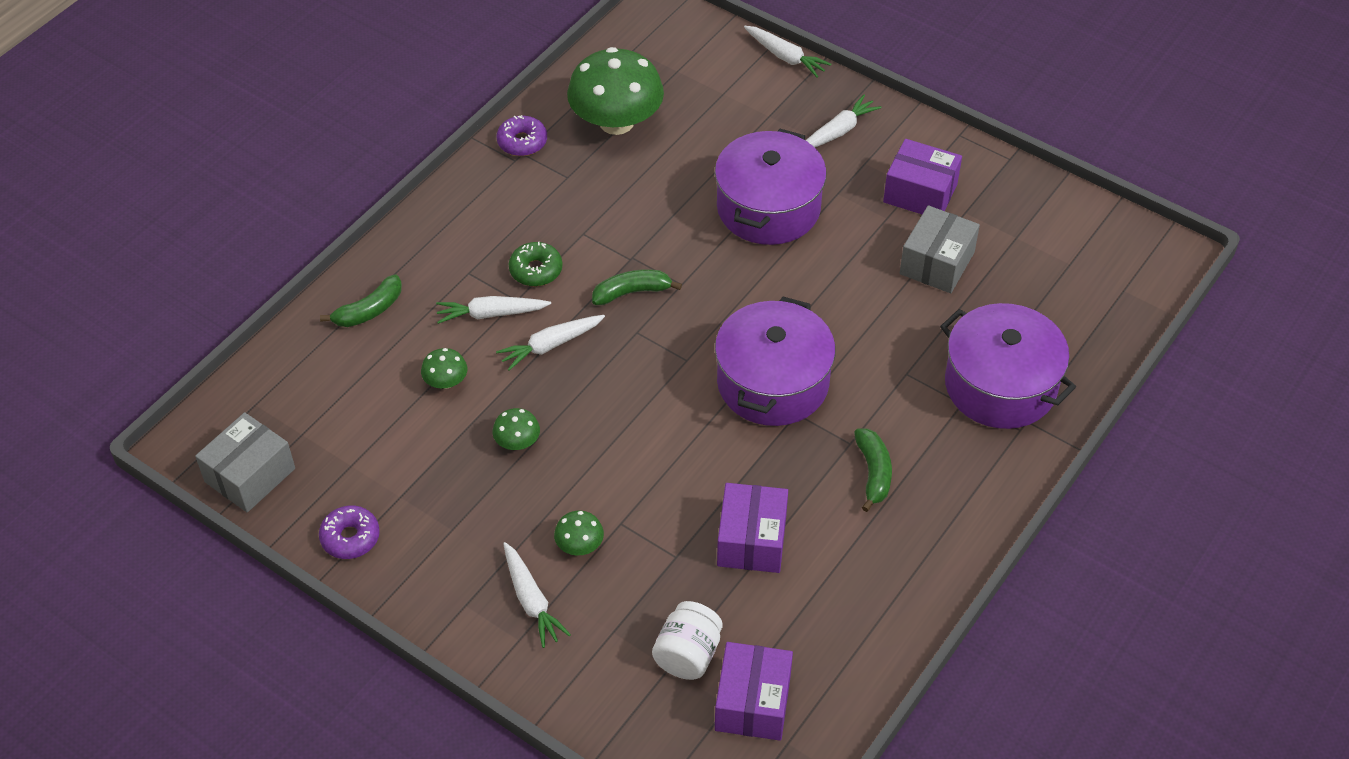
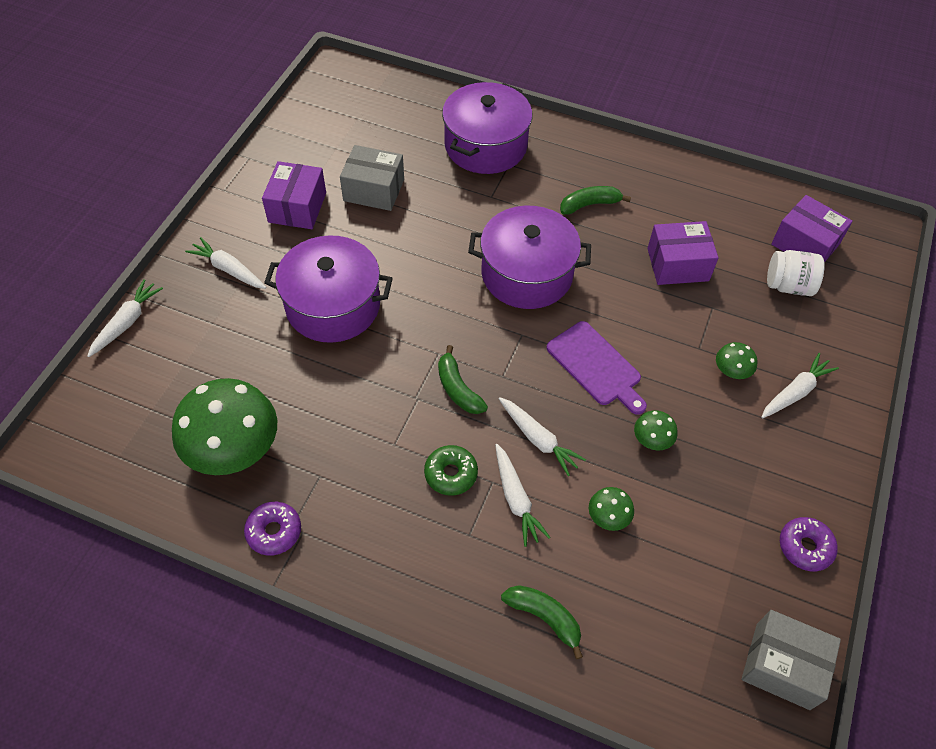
camera: 105 degrees left, 5 degrees up
purple box [715,642,793,741] -> purple box turned 45 degrees clockwise [771,195,853,262]
none -> purple cutting board [546,321,647,415]

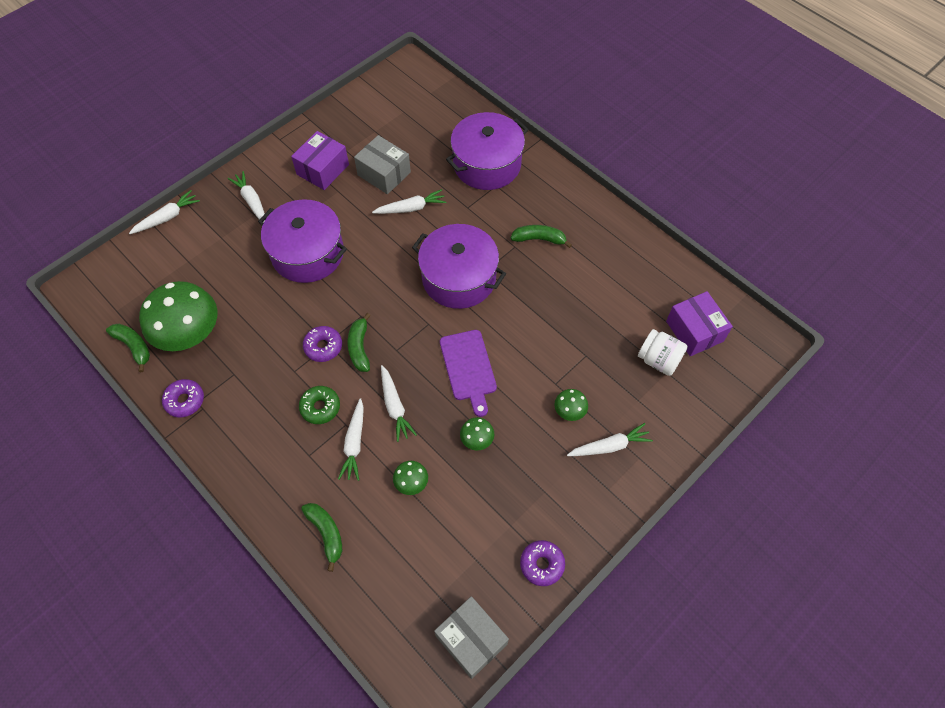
camera: 25 degrees right, 5 degrees up
purple box [647,221,718,285] -> none
none -> green banana [106,324,150,372]
none -> purple donut [303,326,342,362]
none -> white carrot [372,189,446,214]

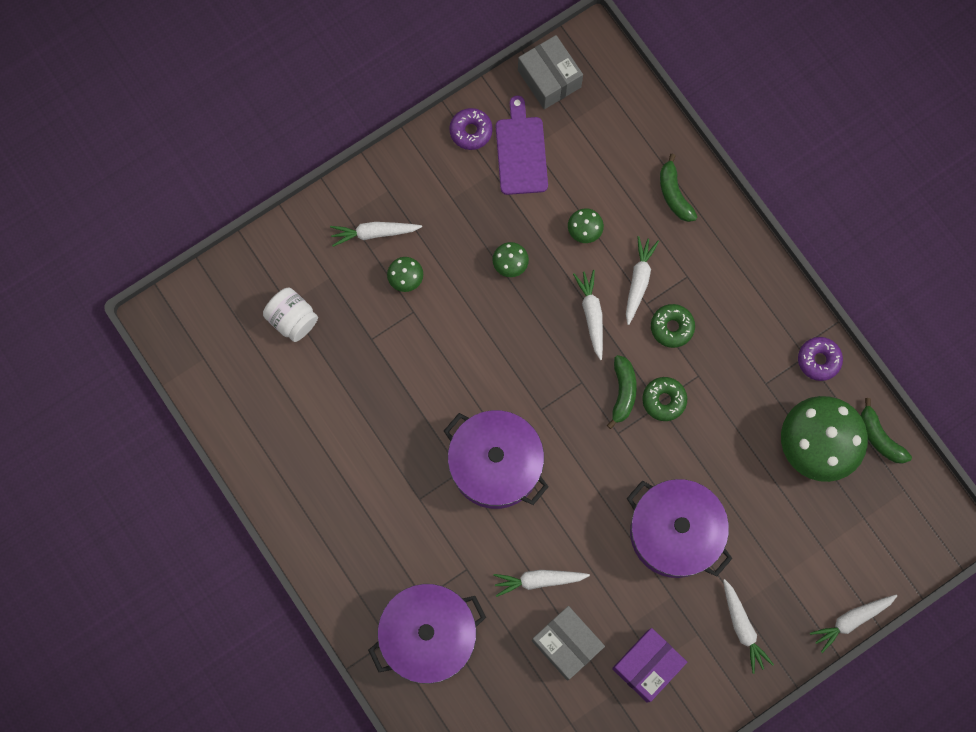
camera: 170 degrees left, 15 degrees up
purple donut [303,326,342,362] -> green donut [642,377,687,421]
purple cutting board [440,330,497,417] -> purple cutting board moved to [496,96,548,195]
green banana [511,225,572,248] -> none
purple box [666,291,733,356] -> none

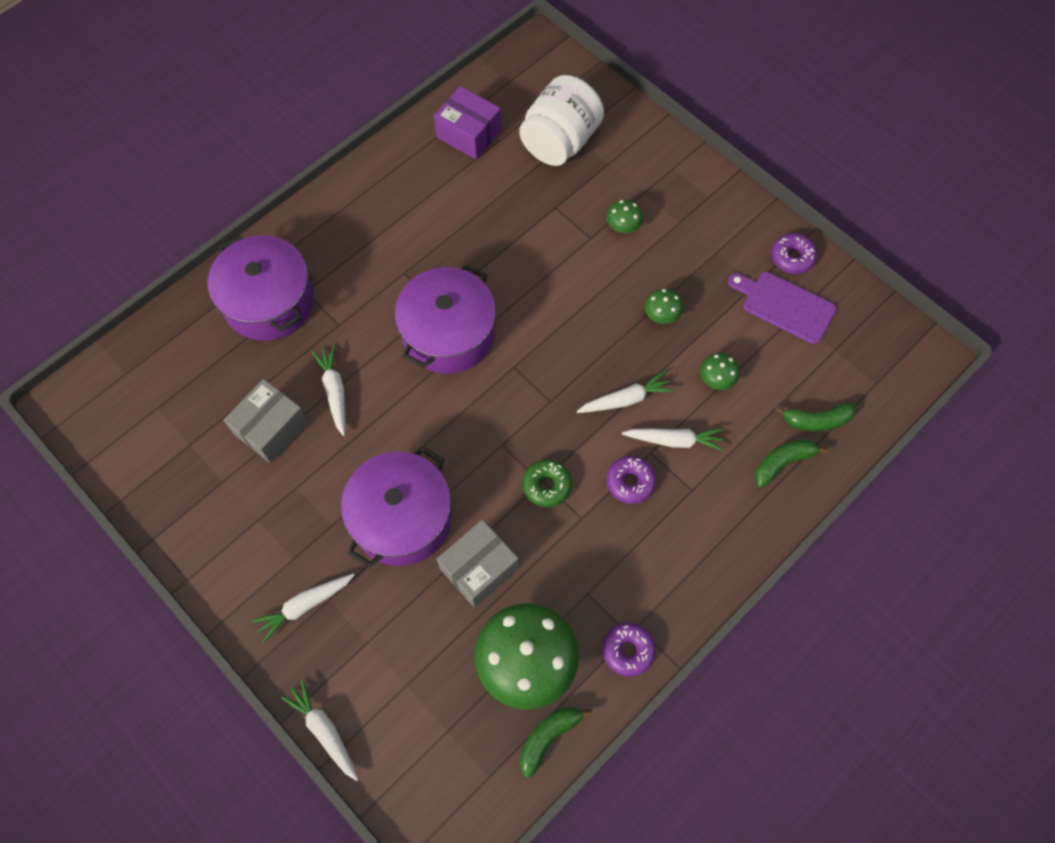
camera: 80 degrees right, 10 degrees down
white jar [263,288,318,342] -> white jar [519,75,604,166], size x1.64
white carrot [330,222,422,247] -> none
purple cutting board [496,96,548,195] -> purple cutting board turned 135 degrees counterclockwise [728,272,836,344]
grey box [518,35,583,109] -> grey box moved to [437,520,519,608]
green banana [607,355,637,429] -> green banana moved to [775,403,856,431]
purple box [612,628,687,703] -> purple box moved to [434,86,501,160]
green donut [651,304,695,348] -> purple donut [606,456,656,504]

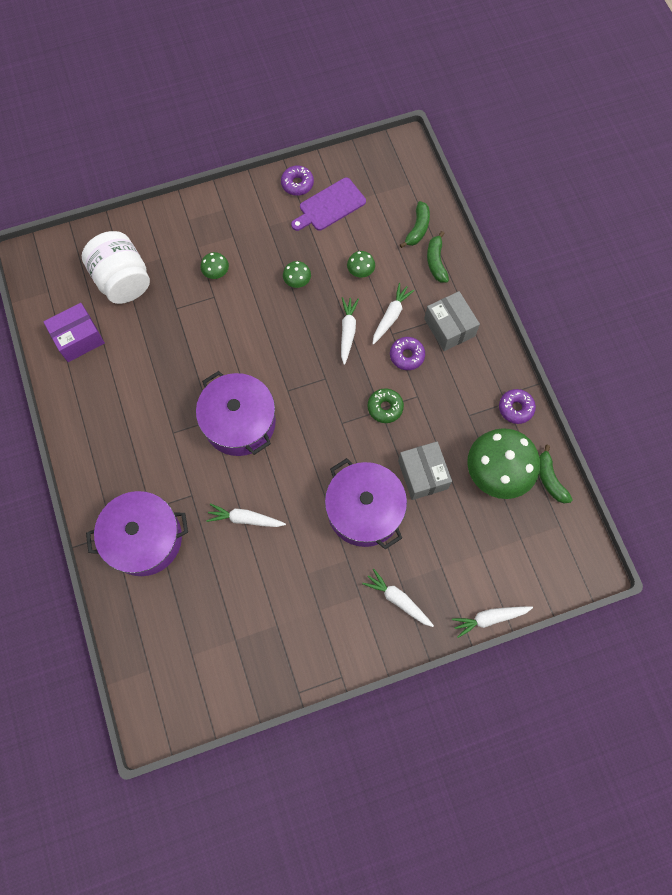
camera: 65 degrees left, 5 degrees up
grey box [224,379,308,463] -> grey box moved to [424,291,480,351]
white carrot [251,573,354,643] -> white carrot turned 135 degrees clockwise [362,569,434,627]

